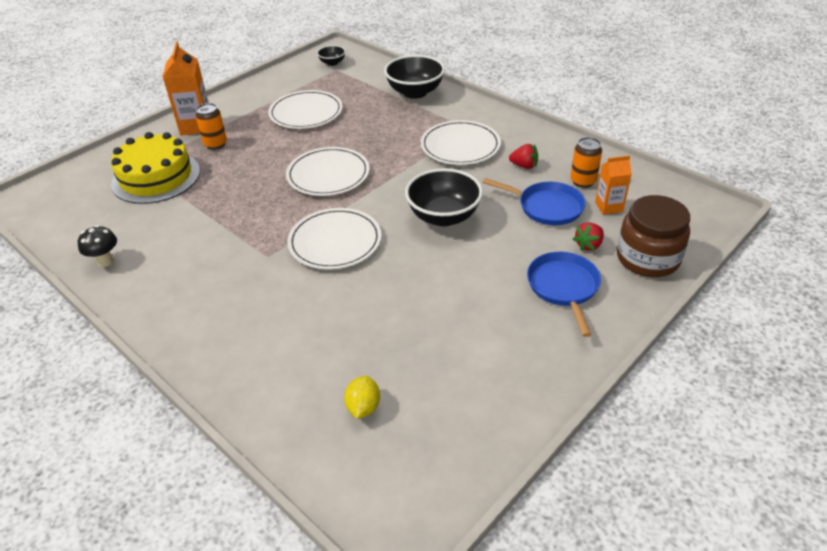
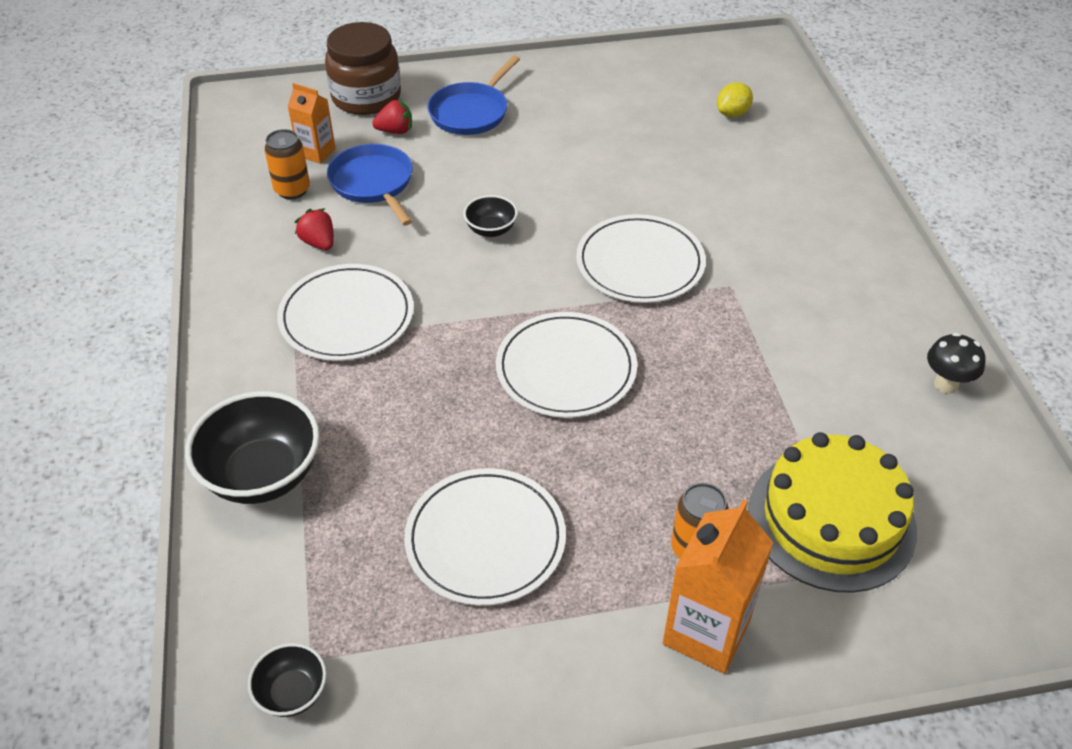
camera: 145 degrees left, 5 degrees up
black bowl [405,168,483,226] -> black bowl [463,195,518,237], size x0.51

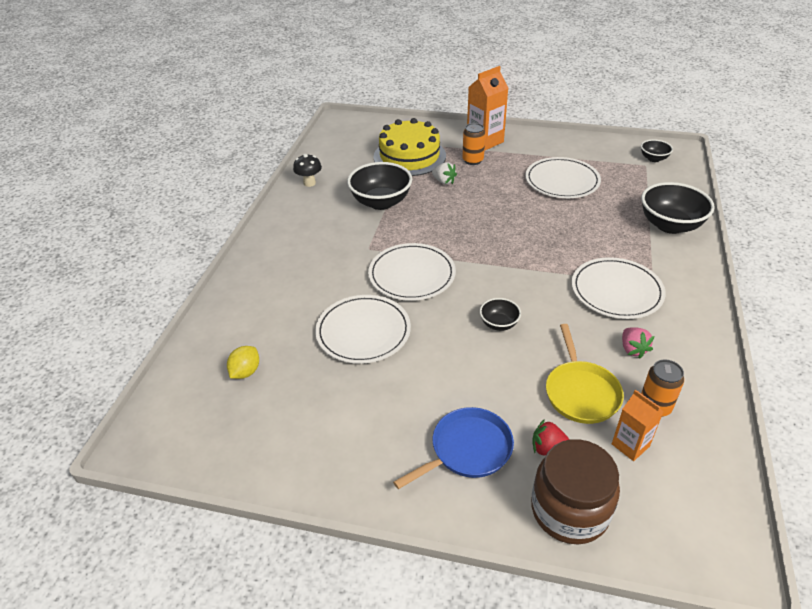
camera: 155 degrees left, 5 degrees down
red strawberry [295,208,334,250] -> pink strawberry [622,327,655,359]
blue pan [327,144,413,226] -> yellow pan [546,324,624,424]
white plate [496,312,637,418] -> white plate moved to [315,295,411,364]
yellow lemon [717,82,753,117] -> yellow lemon turned 45 degrees counterclockwise [227,346,259,379]
none -> black bowl [347,162,412,210]
none -> white strawberry [432,162,457,184]

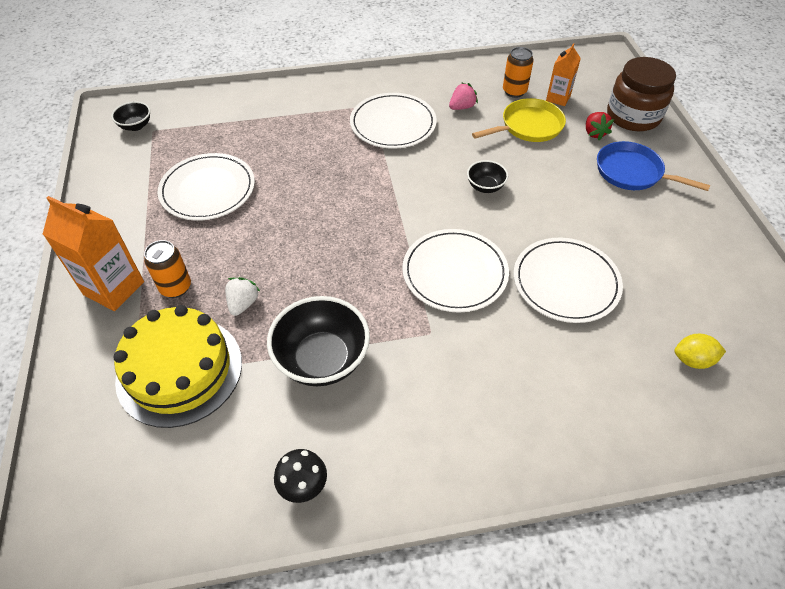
camera: 115 degrees left, 10 degrees up
black bowl [641,182,715,234] -> none

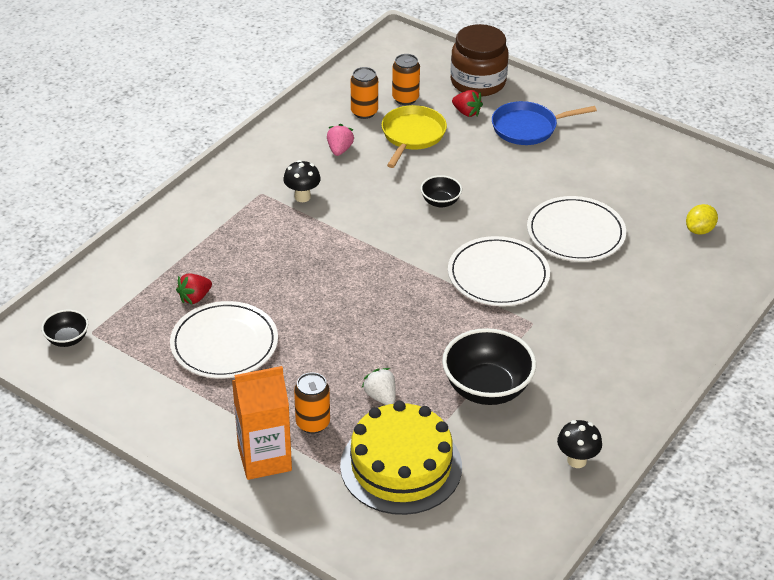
camera: 45 degrees left, 10 degrees down
white plate [350,93,437,149] -> black mushroom [283,160,321,202]
orange carton [546,43,581,106] -> orange can [392,54,420,105]
none -> red strawberry [176,273,212,305]

